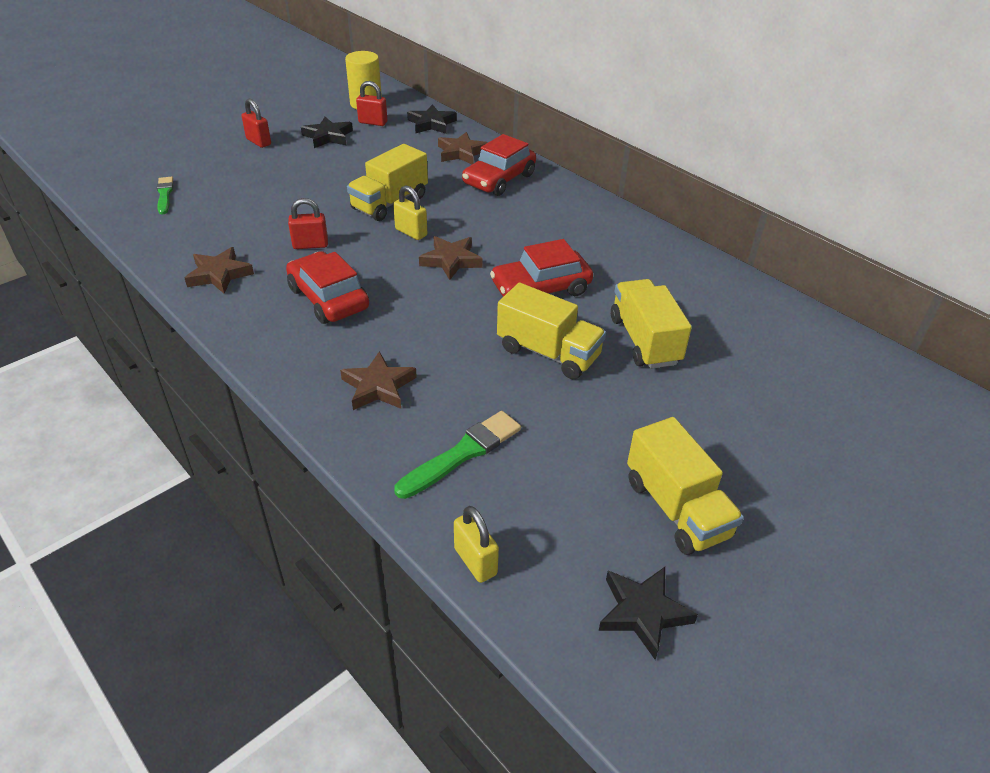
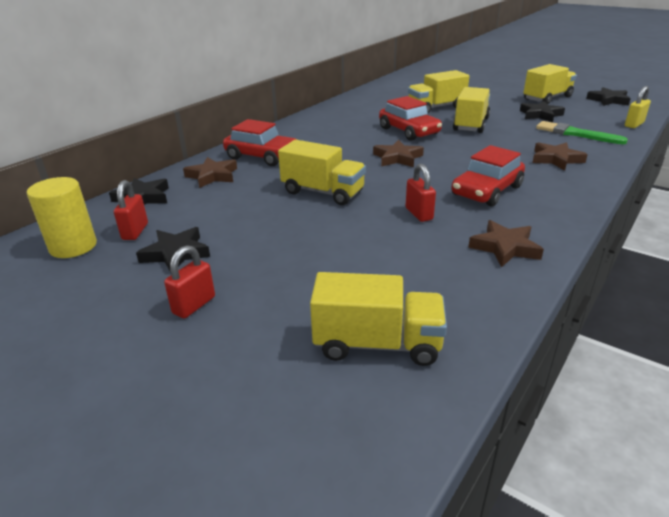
camera: 100 degrees left, 10 degrees down
green brush [157,177,173,215] -> yellow truck [310,272,447,366]
yellow padlock [393,185,427,240] -> none
none -> black star [520,101,565,122]

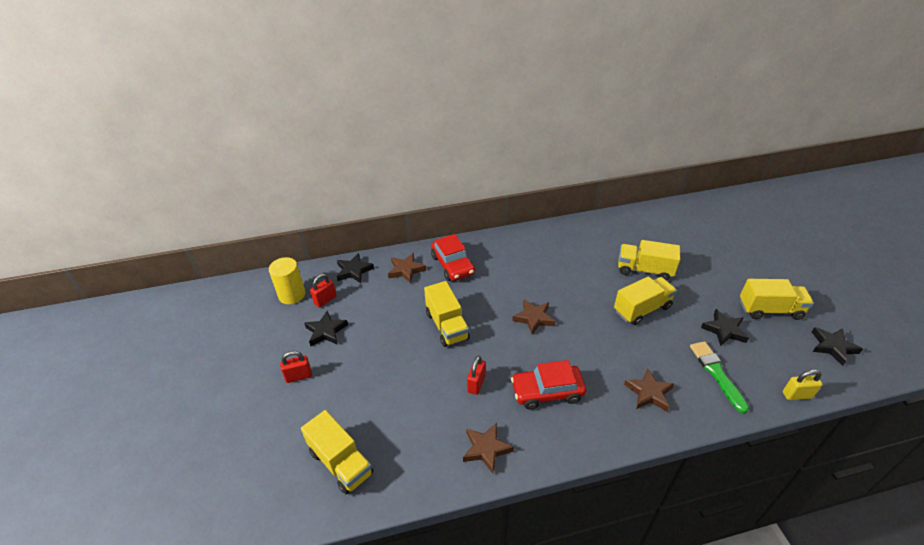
camera: 40 degrees right, 10 degrees up
red car [379,96,442,141] -> none

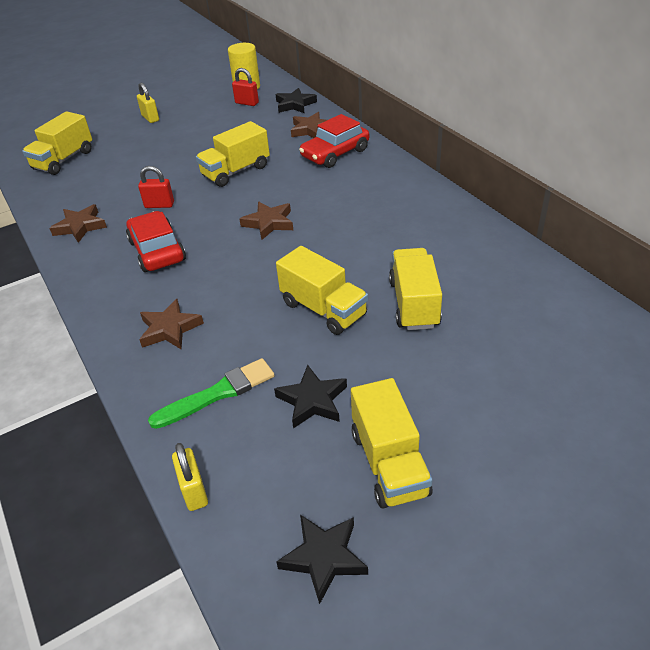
camera: 75 degrees right, 0 degrees up
red padlock [280,351,312,383] -> yellow padlock [137,83,159,123]
black star [304,311,348,346] -> none

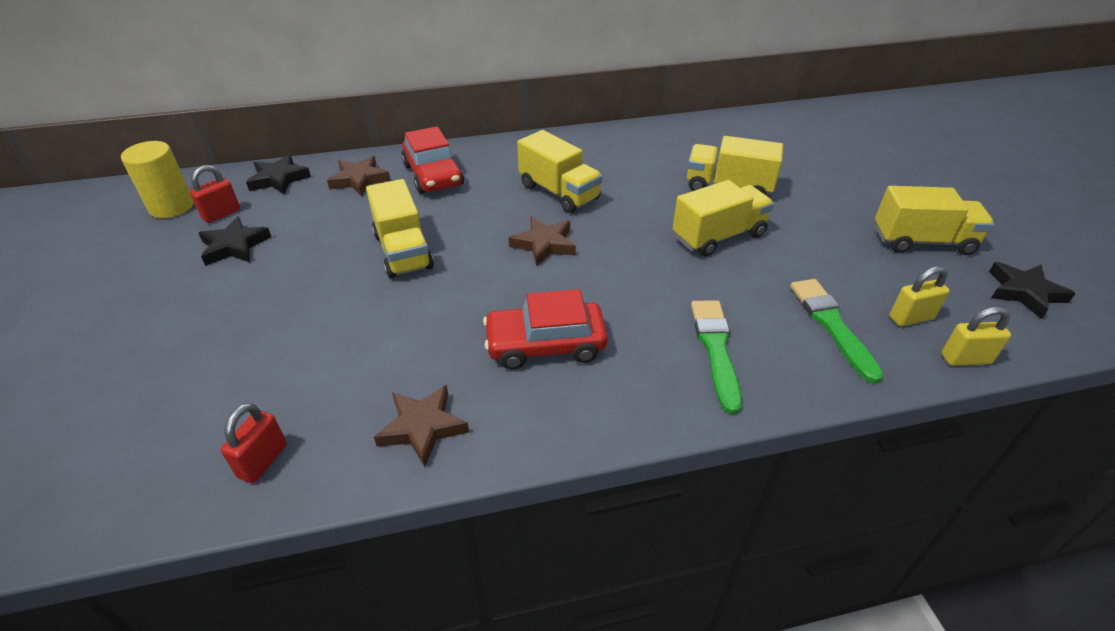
camera: 75 degrees left, 0 degrees up
yellow truck [22,111,92,175] -> yellow truck moved to [517,130,603,213]
yellow padlock [137,83,159,123] -> yellow padlock moved to [889,266,950,326]
red padlock [138,166,174,208] -> red padlock moved to [221,403,287,483]
brown star [139,299,204,349] -> green brush [691,301,742,414]
black star [274,365,347,428] -> black star moved to [199,216,271,266]

